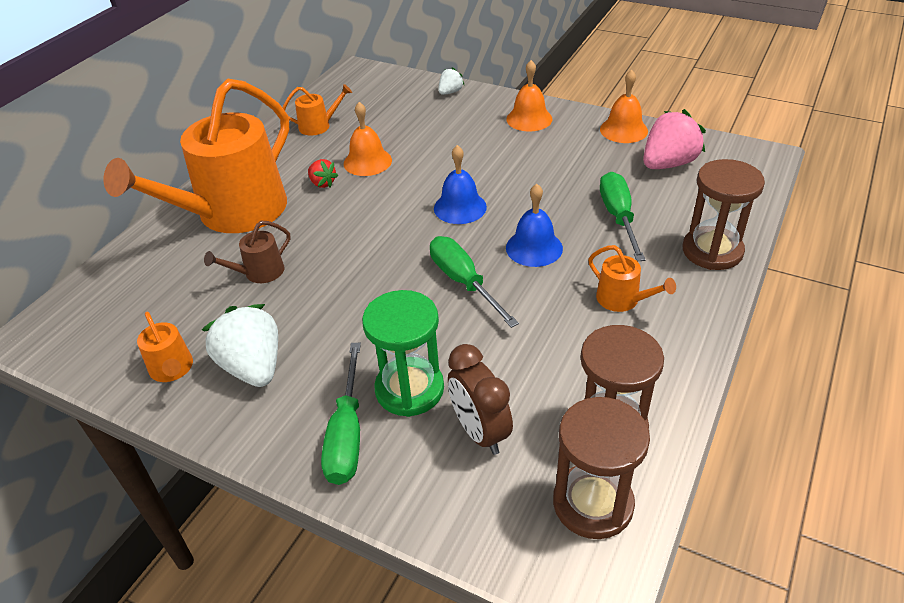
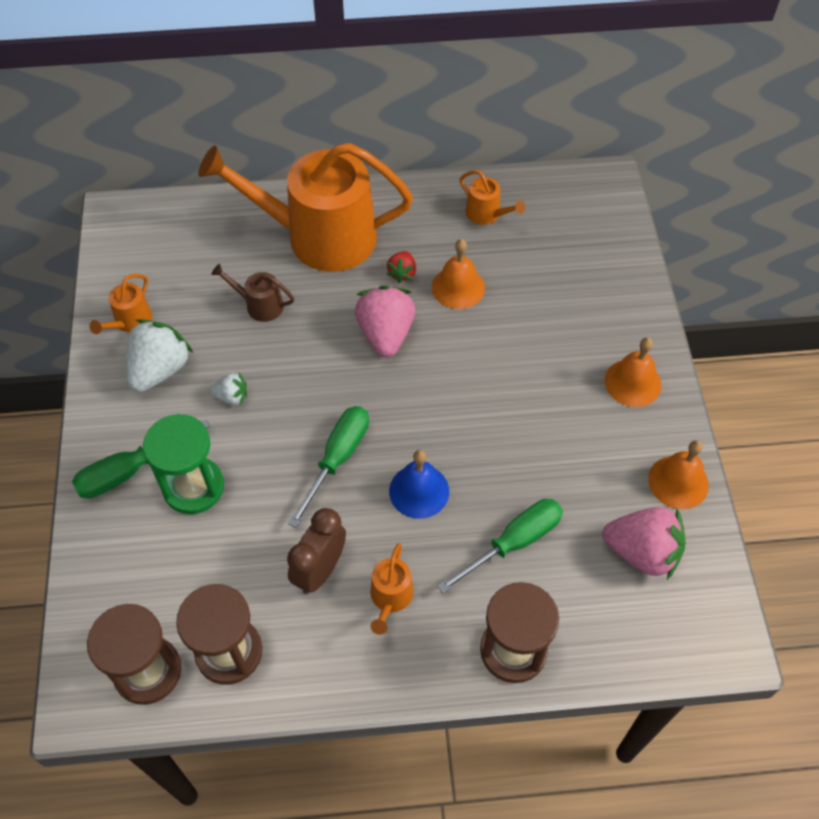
camera: 55 degrees right, 15 degrees up
blue bell [434,145,487,224] -> none
white strawberry [438,67,464,95] -> white strawberry moved to [209,373,247,405]
brown clock [448,344,513,455] -> brown clock moved to [287,508,346,594]
none -> pink strawberry [355,286,415,357]

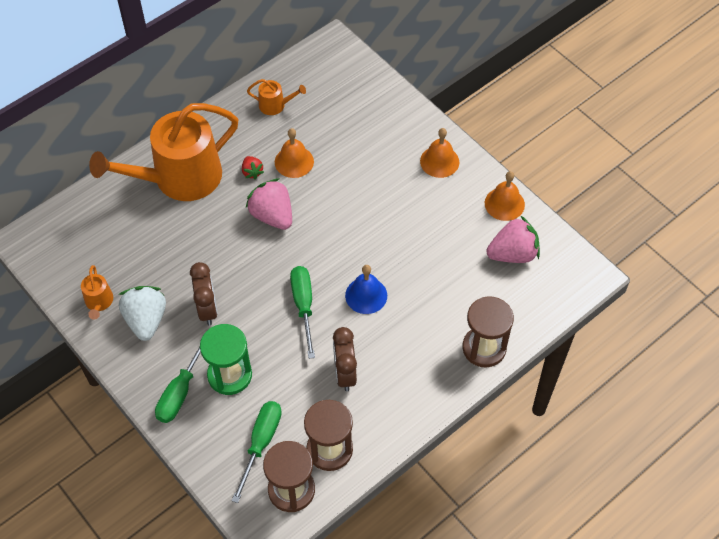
camera: 35 degrees left, 0 degrees up
white strawberry [209,373,247,405] -> brown clock [190,262,218,325]
brown watering can [211,264,294,322] -> none
orange watering can [371,543,414,635] -> none
green screwdriver [437,499,563,594] -> green screwdriver moved to [232,401,282,503]

